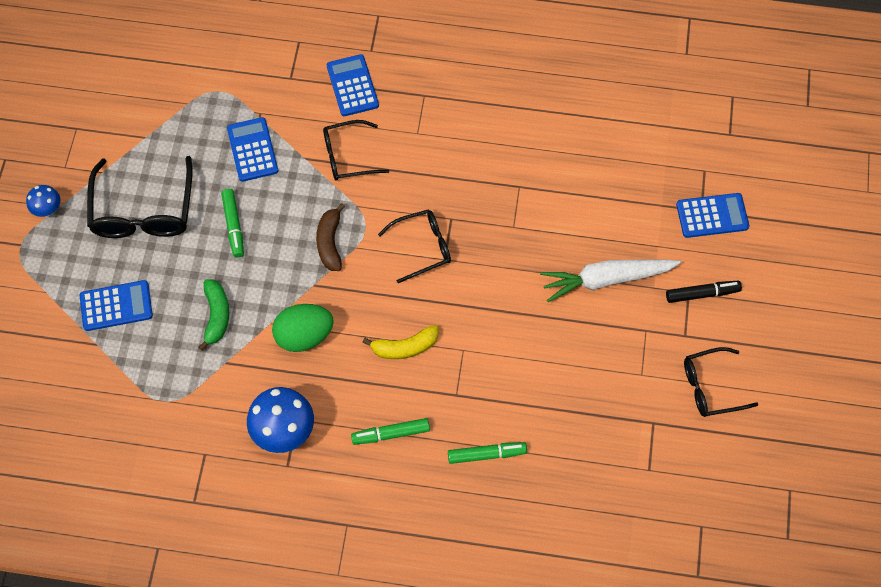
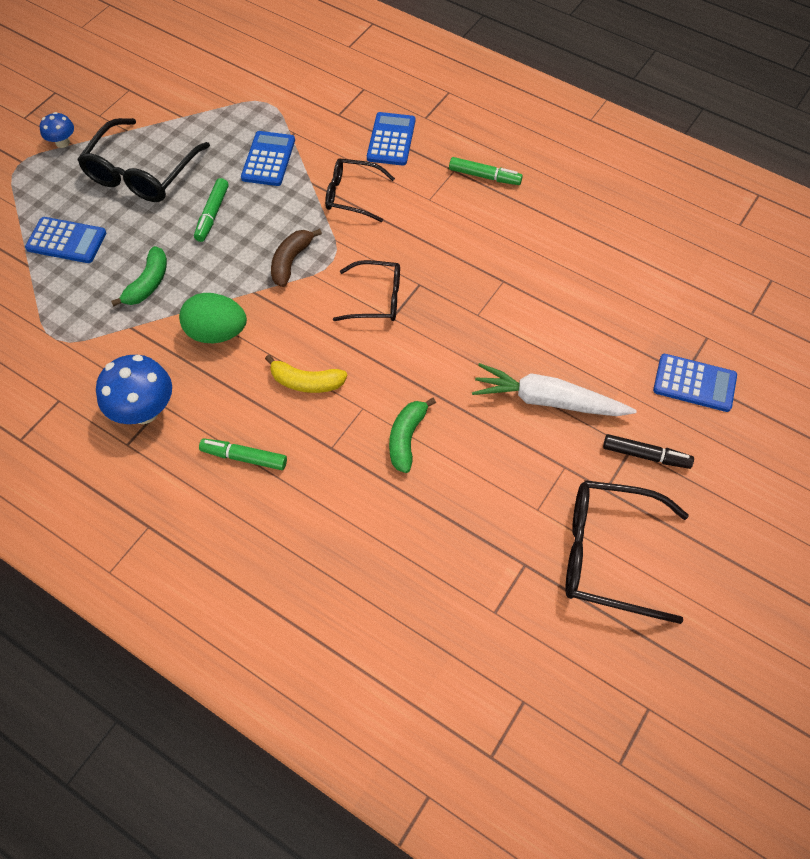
camera: 25 degrees right, 5 degrees down
green marker [448,442,527,464] -> green marker moved to [449,157,523,185]
black glasses [684,347,758,417] -> black glasses [565,480,689,624], size x1.60
none -> green banana [389,398,436,473]

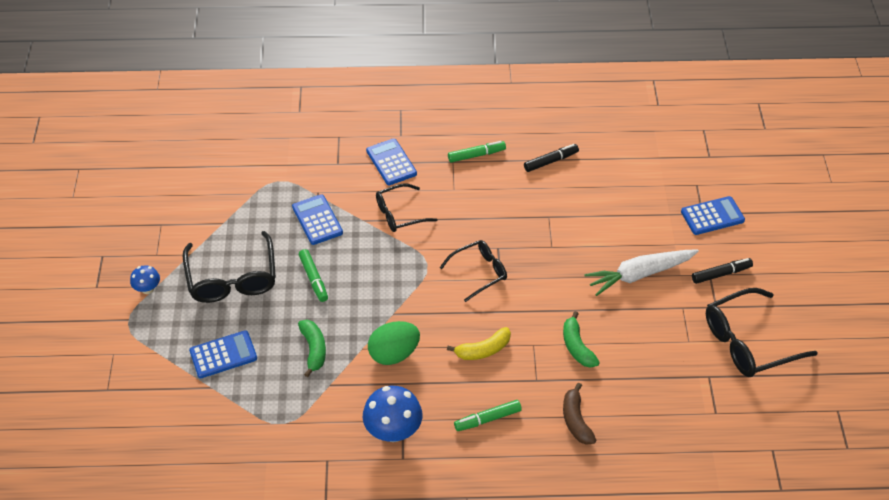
camera: 35 degrees left, 10 degrees down
brown banana [271,229,322,287] -> brown banana moved to [563,383,596,445]
none -> black marker [524,144,579,172]

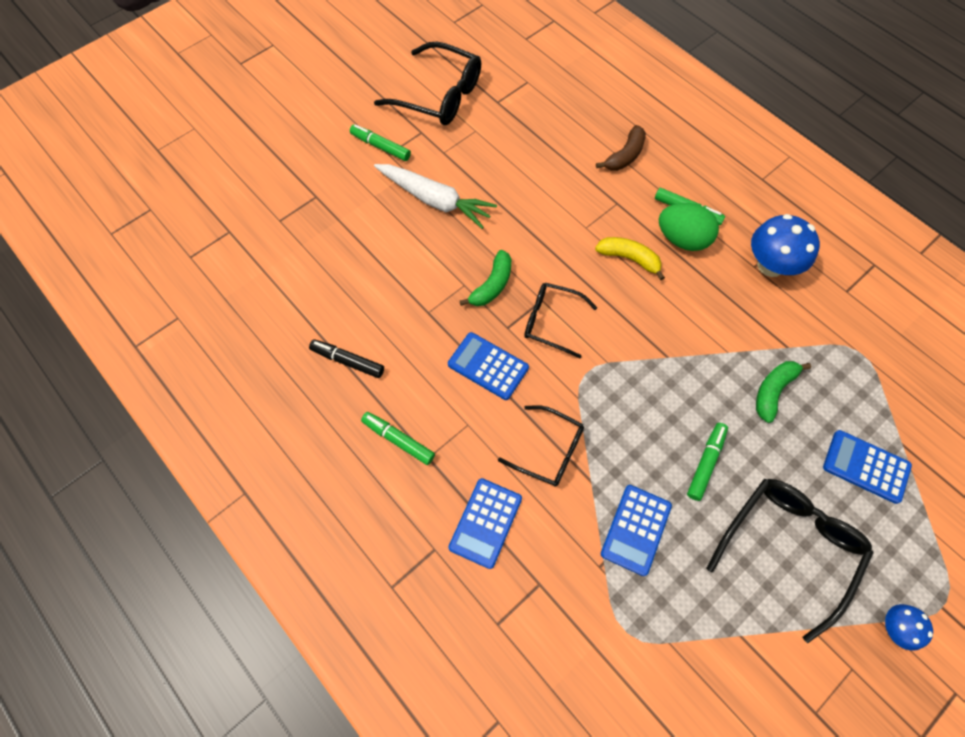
camera: 130 degrees left, 15 degrees up
green egg [368,321,420,365] -> green egg moved to [659,203,719,251]
green banana [563,311,600,368] -> green banana moved to [460,250,511,306]
blue calculator [681,196,745,235] -> blue calculator moved to [448,332,529,400]
black marker [692,258,753,284] -> green marker [350,124,411,161]

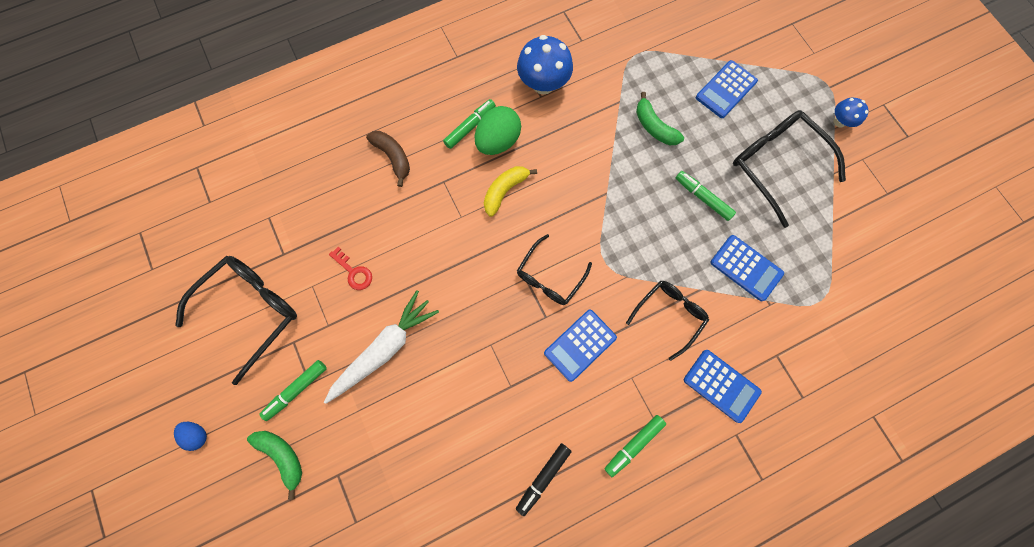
camera: 75 degrees left, 10 degrees up
green banana [460,250,511,306] -> green banana moved to [247,431,302,500]
none -> blue egg [174,422,207,451]
none -> red key [329,247,372,290]

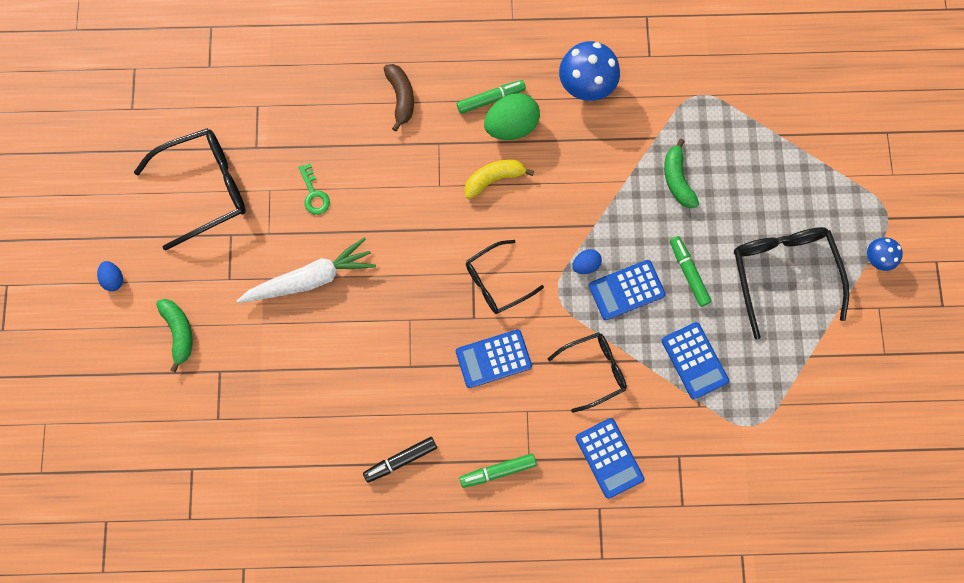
camera: 25 degrees right, 0 degrees up
green marker [259,360,327,421] -> none
red key [329,247,372,290] -> green key [298,163,330,215]
blue calculator [696,60,758,118] -> blue calculator moved to [589,260,666,320]
none -> blue egg [572,249,602,274]

